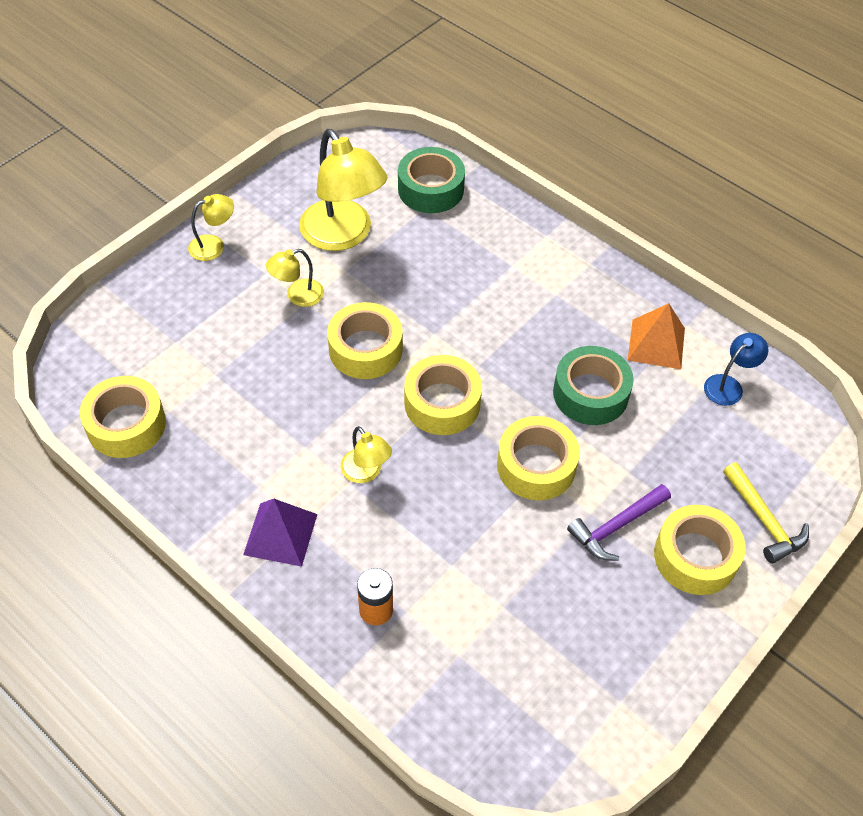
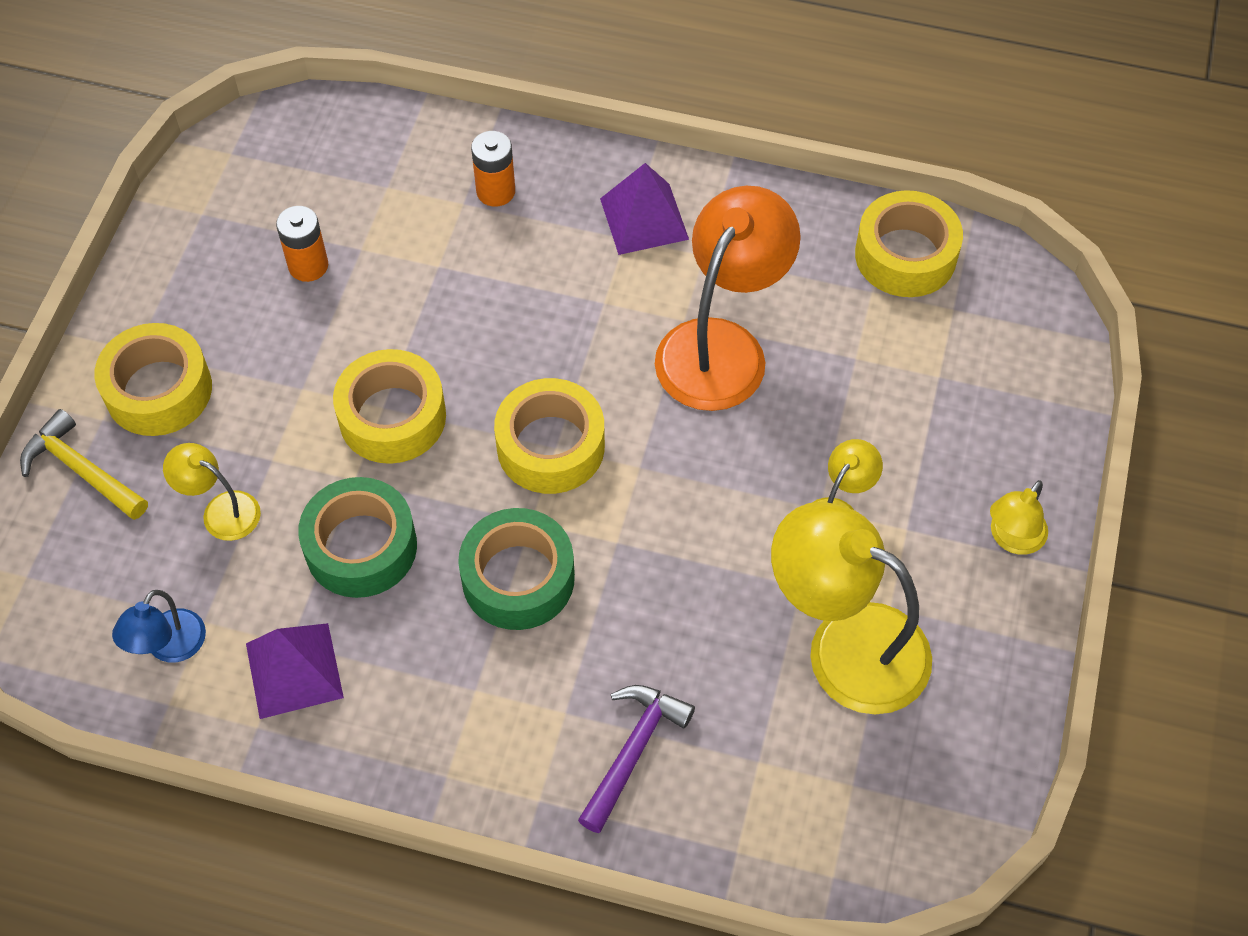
camera: 155 degrees right, 5 degrees up
yellow tape [327,302,403,379] -> none
yellow lamp [340,426,392,483] -> yellow lamp moved to [163,443,261,541]
green tape [398,147,465,213] -> green tape moved to [458,508,575,630]
purple hammer [567,484,671,561] -> purple hammer moved to [578,685,695,833]
orange pyramid [628,303,685,369] -> purple pyramid [246,623,344,719]
none -> orange battery [276,206,328,282]
none -> orange lamp [655,186,801,411]

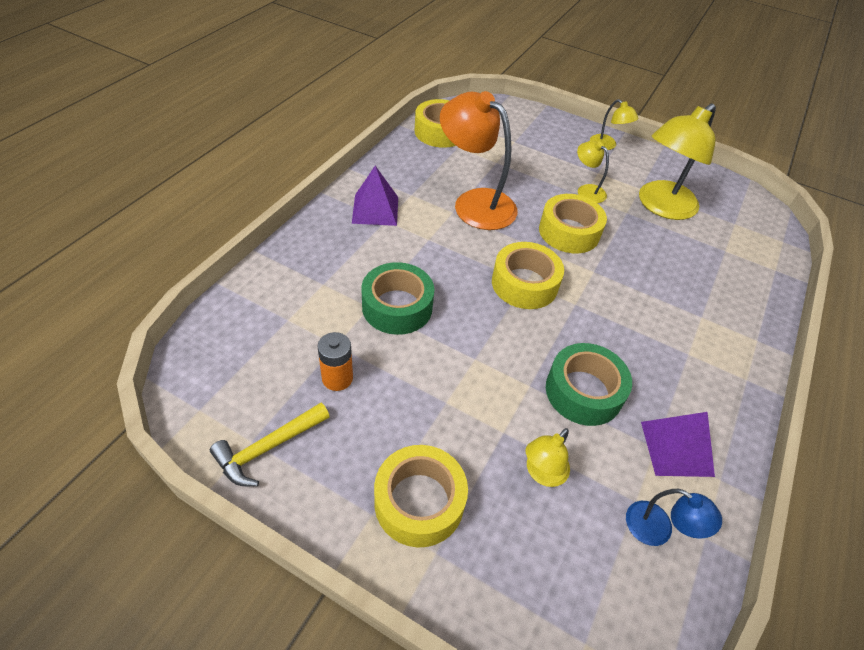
camera: 80 degrees left, 10 degrees down
yellow hammer [20,409,148,520] -> yellow hammer moved to [210,403,330,486]
yellow tape [333,349,446,464] -> yellow tape moved to [539,194,607,253]
green tape [458,508,575,630] -> green tape moved to [361,262,434,335]
orange battery [471,131,515,206] -> none
purple hammer [578,685,695,833] -> none

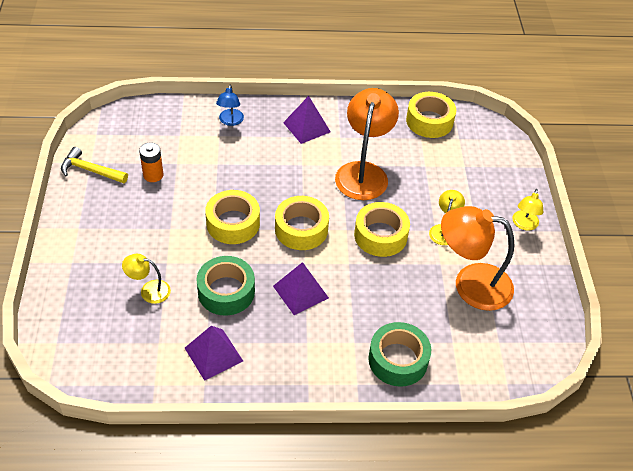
camera: 60 degrees right, 0 degrees up
green tape [361,262,434,335] -> green tape moved to [368,322,431,387]
yellow tape [374,445,468,547] -> yellow tape moved to [205,190,260,244]
blue lamp [626,489,722,546] -> blue lamp moved to [216,84,244,126]
yellow lamp [639,103,716,220] -> orange lamp [441,206,514,311]
none -> purple pyramid [273,262,329,315]

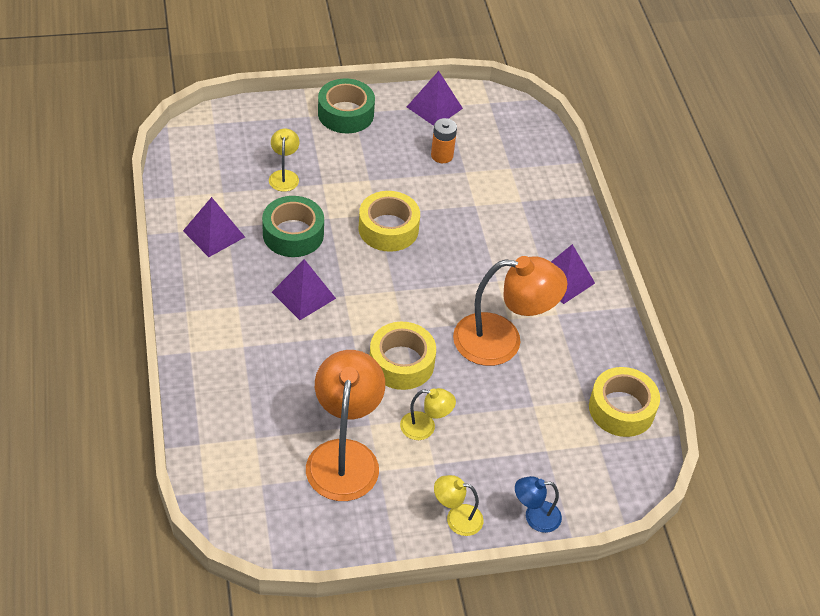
camera: 80 degrees right, 0 degrees up
yellow hammer [61,147,128,184] -> purple pyramid [407,71,463,126]
blue lamp [216,84,244,126] -> blue lamp moved to [515,476,562,533]
yellow tape [275,196,329,250] -> none
green tape [368,322,431,387] -> green tape moved to [318,78,375,133]

